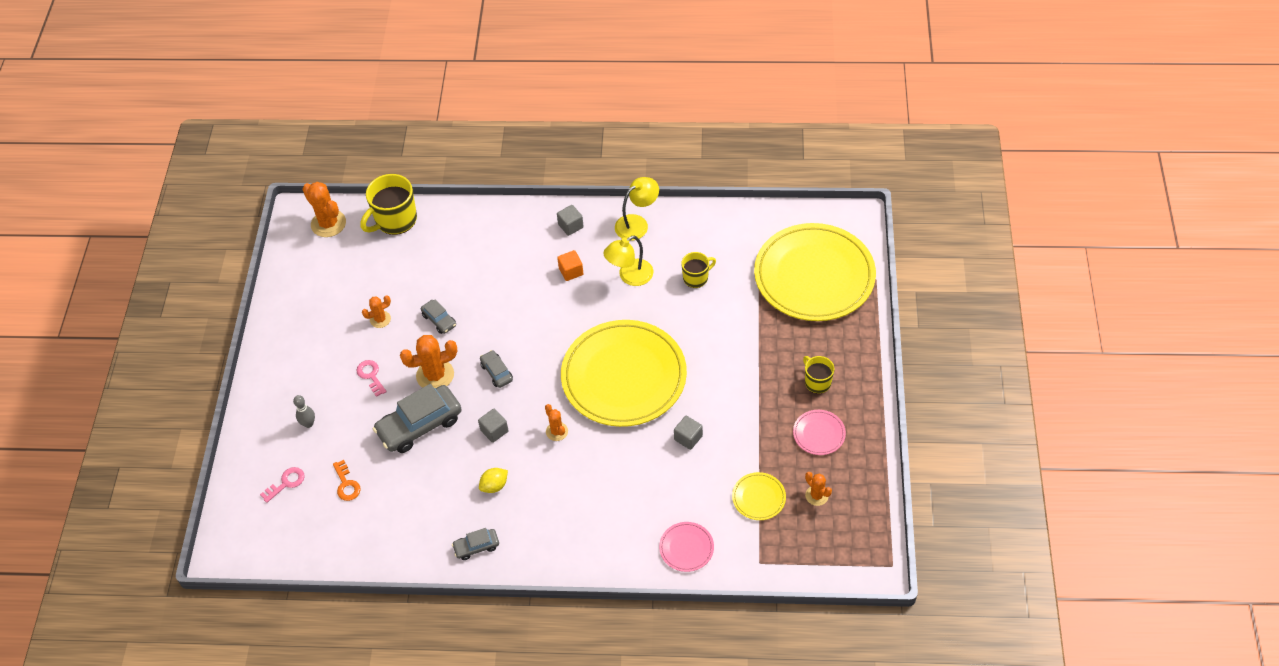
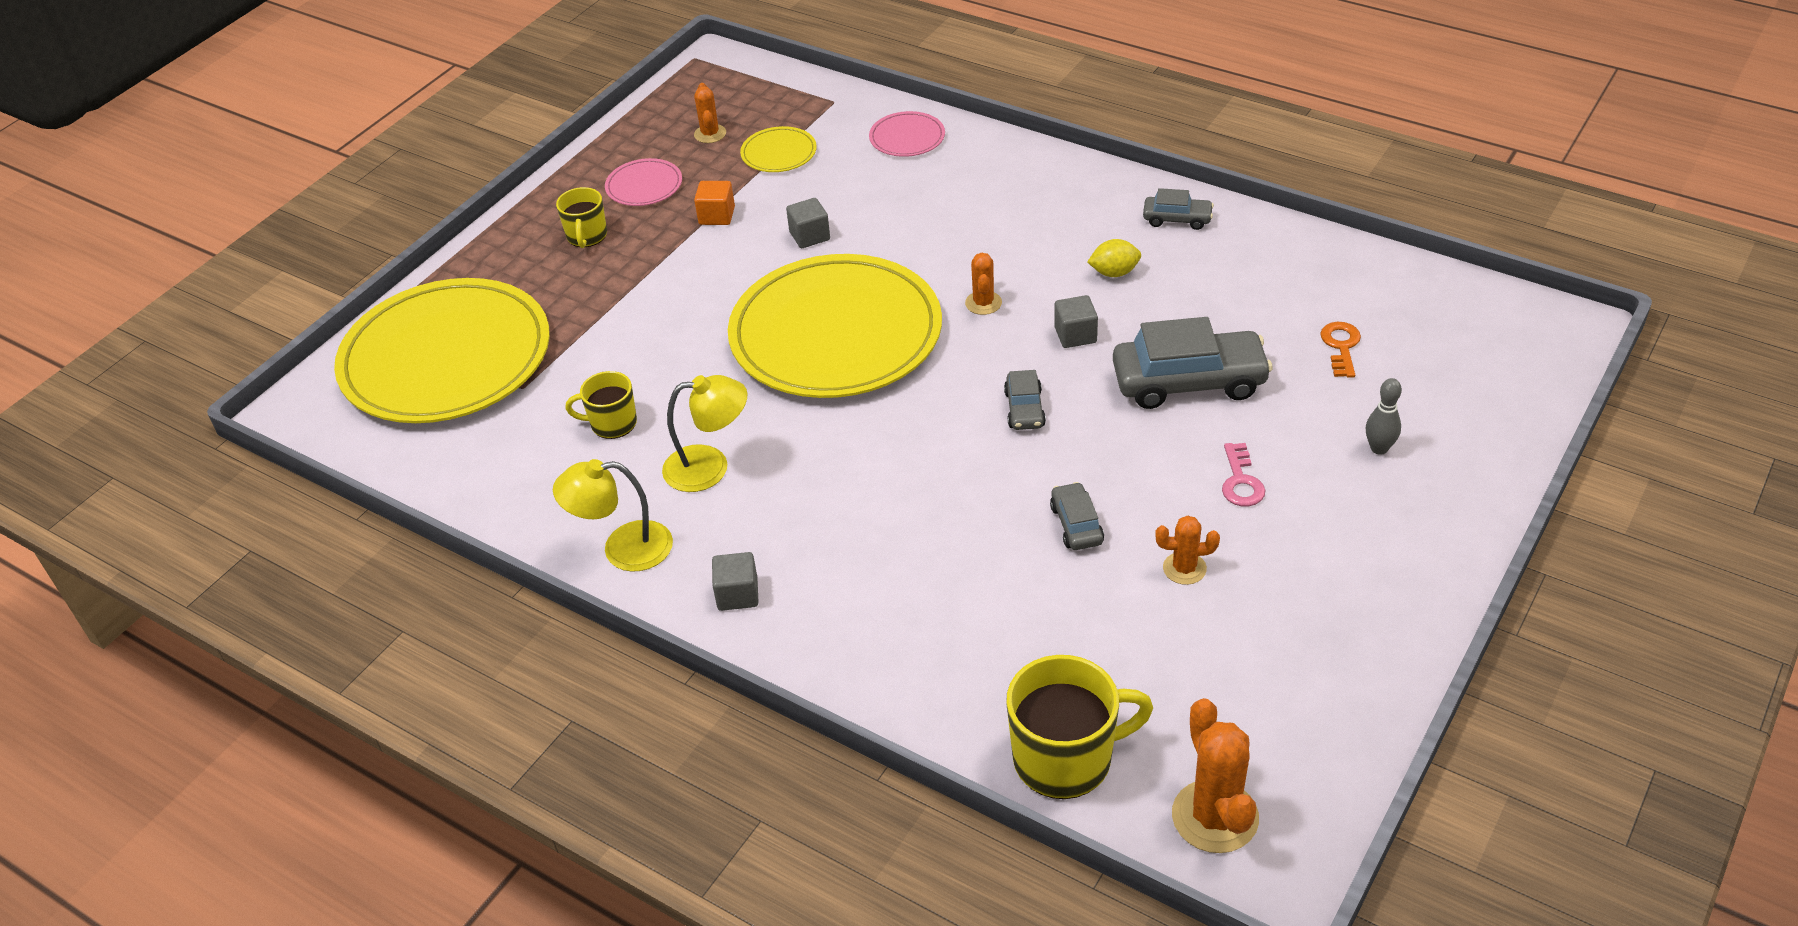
camera: 150 degrees left, 10 degrees down
pink key [260,467,305,503] -> none
orange cactus [400,335,458,389] -> none
orange cube [557,250,583,281] -> orange cube moved to [694,181,735,225]

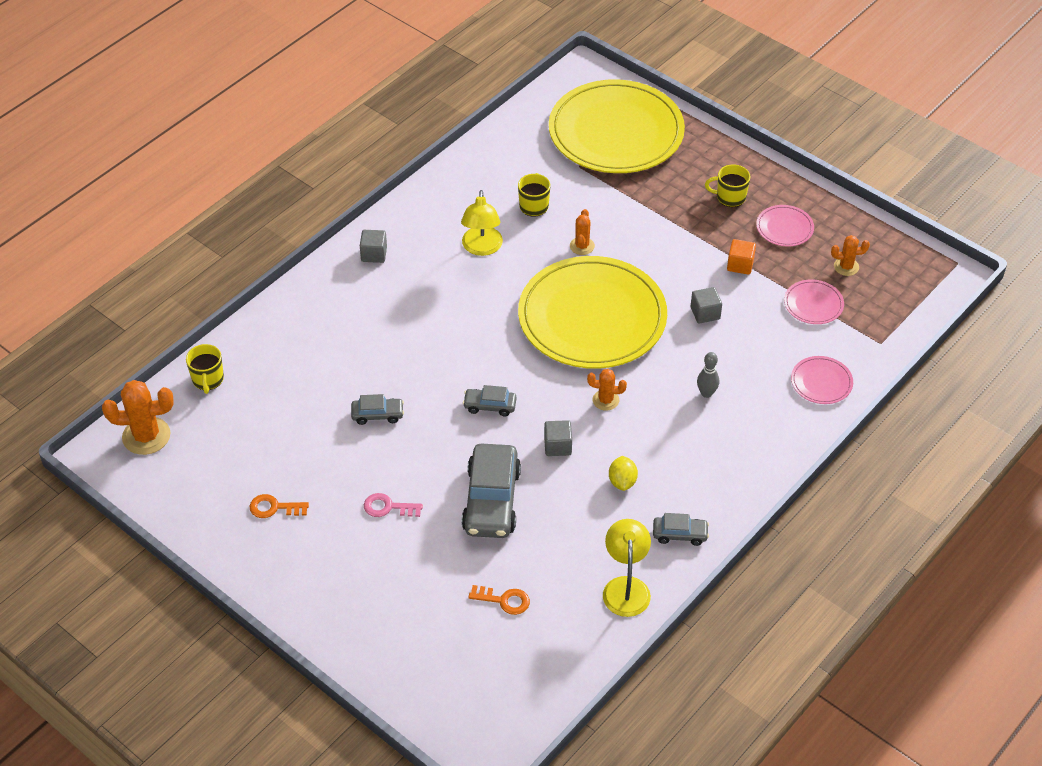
camera: 95 degrees right, 5 degrees up
yellow lamp [553,459,673,572] -> yellow lamp moved to [603,519,651,617]
yellow plate [740,126,817,172] -> pink plate [784,279,844,324]
yellow mug [1006,655,1153,799] -> yellow mug [186,344,224,394], size x0.58
grey car [1143,188,1214,230] -> grey car turned 105 degrees counterclockwise [653,513,709,546]
orange cactus [1155,516,1220,585] -> orange cactus moved to [570,209,595,255]
grey bowling pin [1366,378,1402,455] -> grey bowling pin moved to [697,352,719,398]
none -> orange key [249,494,309,518]

